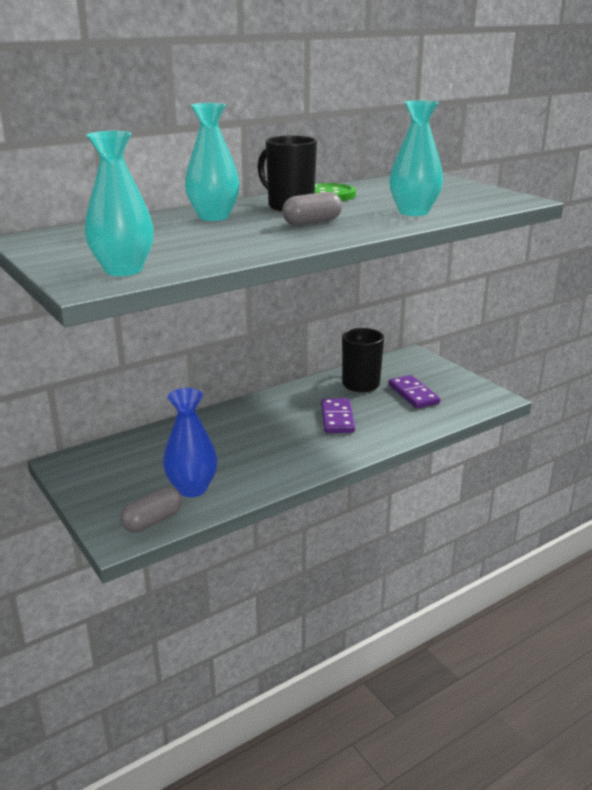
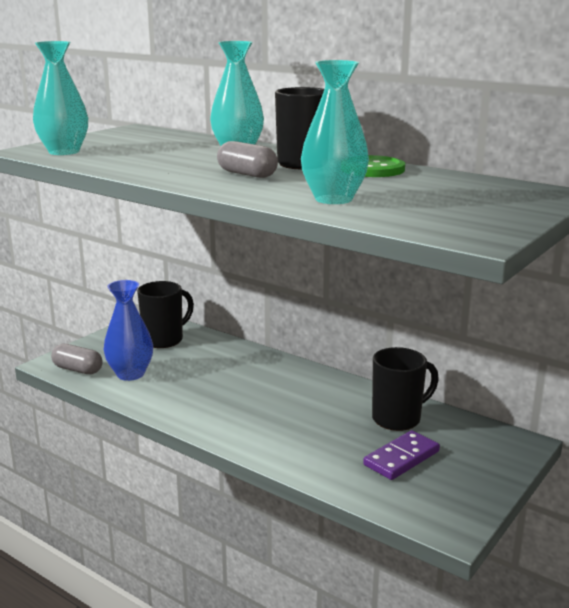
camera: 70 degrees right, 5 degrees down
purple domino [321,398,355,433] -> none
none -> black mug [137,281,194,348]

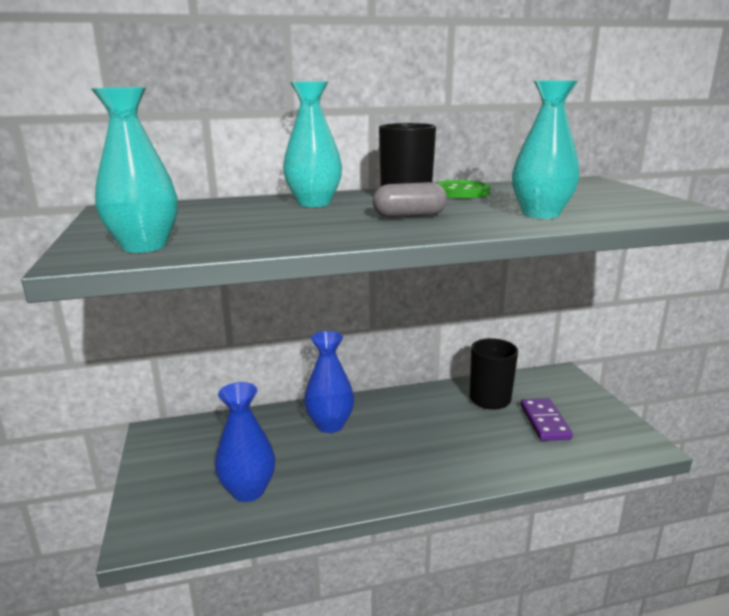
camera: 50 degrees left, 0 degrees up
grey capsule [51,344,103,374] -> none
black mug [137,281,194,348] -> none
none -> blue vase [304,331,354,433]

